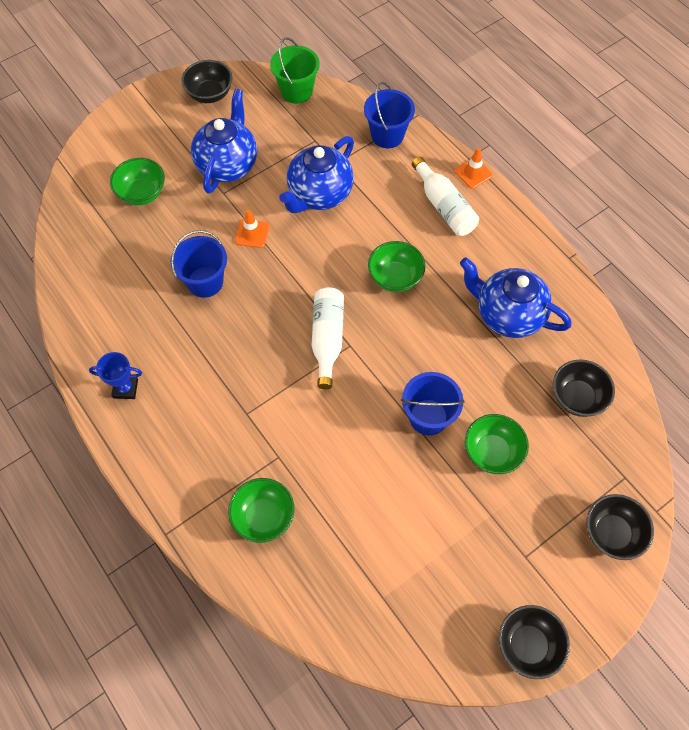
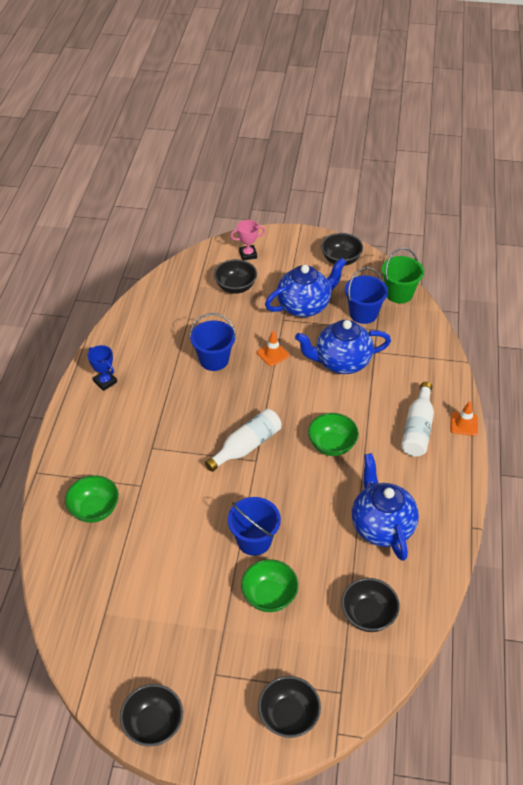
camera: 45 degrees right, 15 degrees down
green bowl [110,158,165,205] -> black bowl [214,259,257,294]
blue bucket [364,82,415,148] -> blue bucket moved to [345,267,388,324]
none -> pink trophy [231,220,265,261]

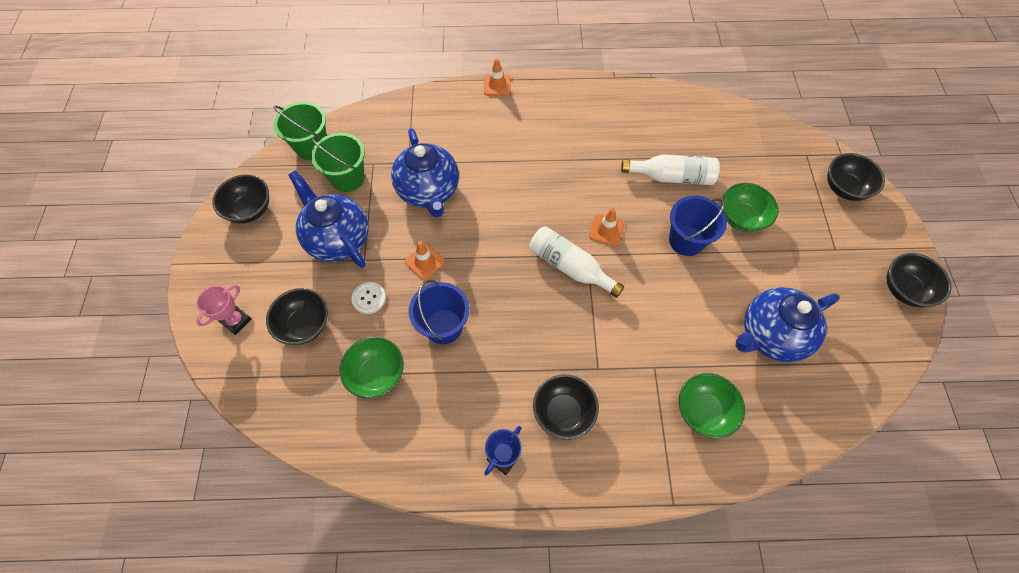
camera: 100 degrees left, 15 degrees up
pink trophy [231,220,265,261] -> pink trophy turned 60 degrees clockwise [196,285,252,335]
green bowl [308,413,359,456] -> green bowl moved to [339,337,404,398]
black bowl [341,578,400,632] -> black bowl moved to [533,374,599,440]
blue bucket [345,267,388,324] -> green bucket [311,133,365,192]
blue teapot [352,453,419,561] -> blue teapot moved to [736,287,840,362]
white bottle [401,382,434,456] -> white bottle moved to [621,154,720,185]
none -> white button [351,282,386,314]
none -> orange traffic cone [589,208,624,246]

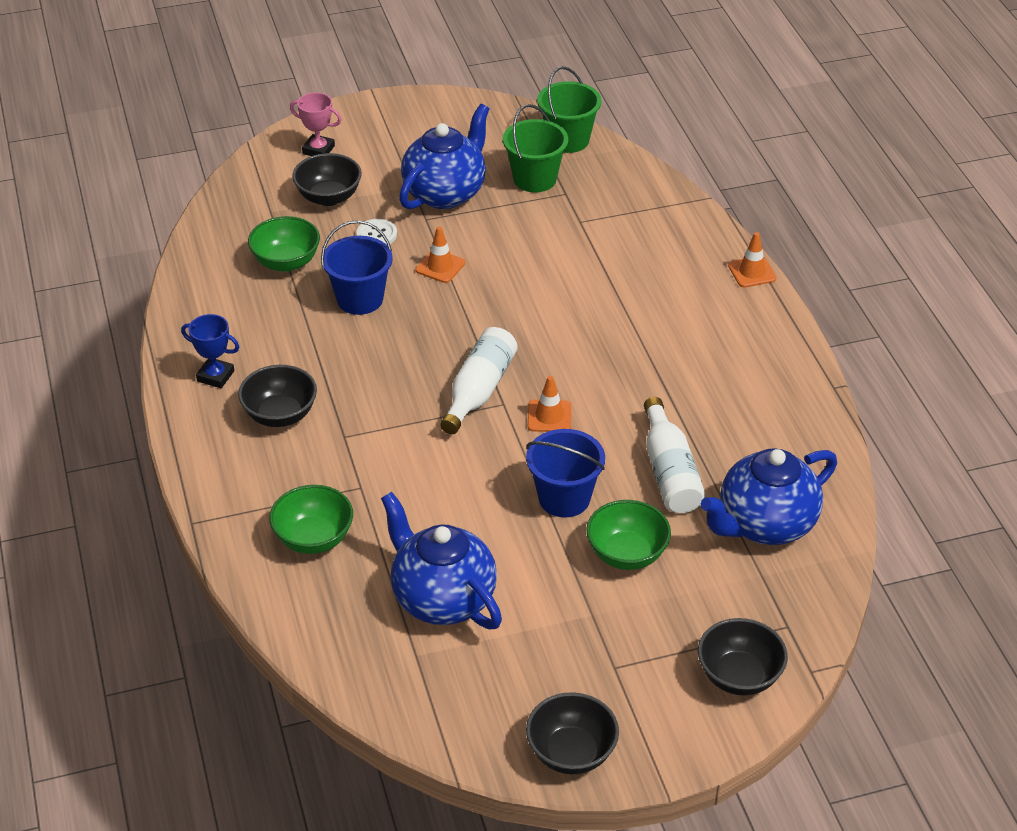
camera: 75 degrees right, 20 degrees down
black bowl [212,174,269,223] -> none
blue teapot [391,128,459,218] -> blue teapot moved to [701,448,837,545]

